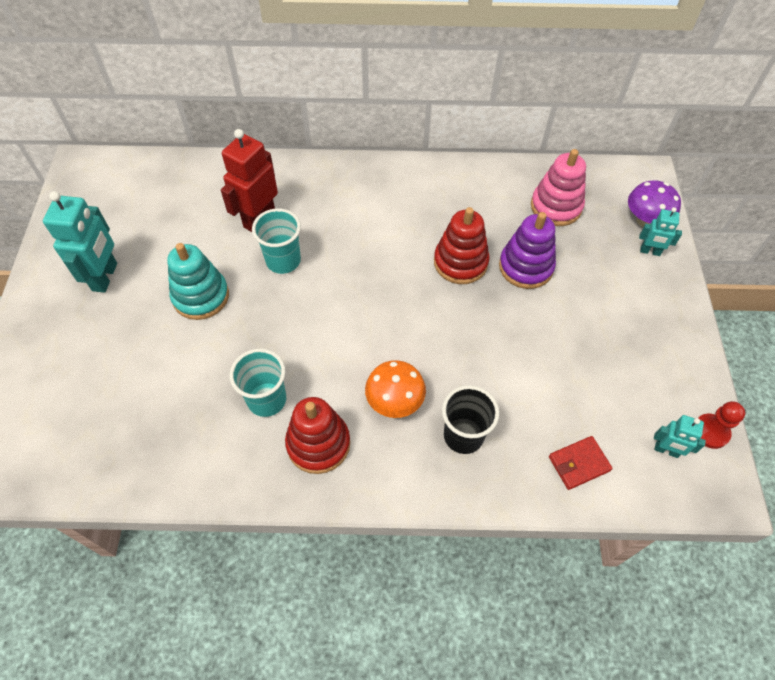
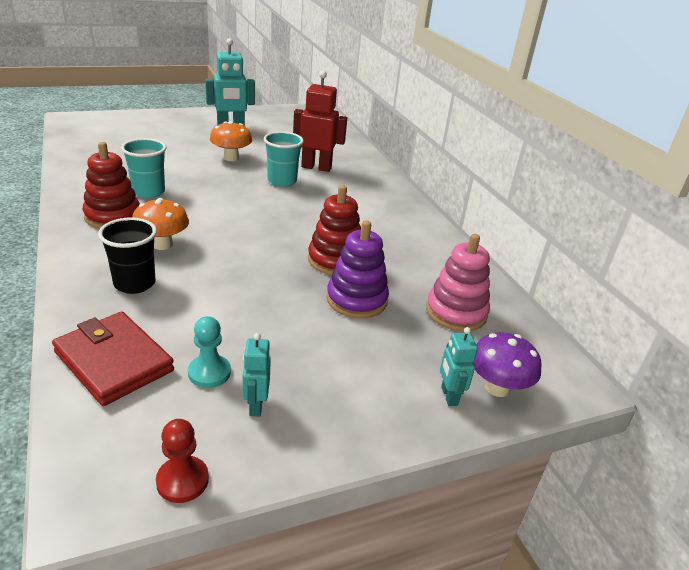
camera: 65 degrees right, 25 degrees down
turquoise stacking toy [167,243,229,320] -> orange mushroom [210,121,252,161]
red wallet [549,436,613,490] -> red wallet [52,312,174,406], size x1.74
turquoise robot [654,415,706,458] -> turquoise robot moved to [242,333,271,416]
none -> turquoise pawn [188,316,231,388]

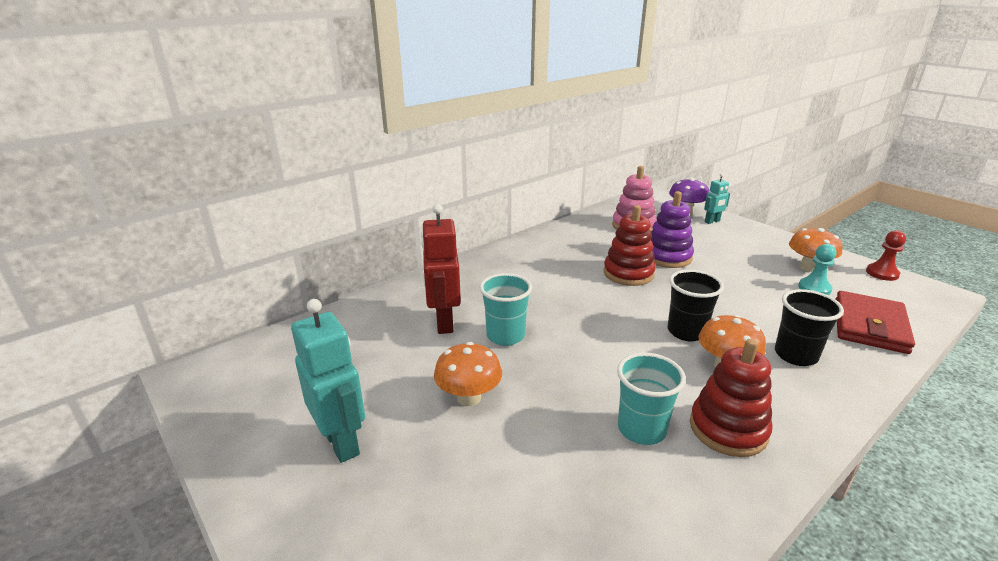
camera: 105 degrees left, 5 degrees down
turquoise robot [242,333,271,416] -> orange mushroom [789,228,843,272]
none -> black cup [668,270,724,341]

